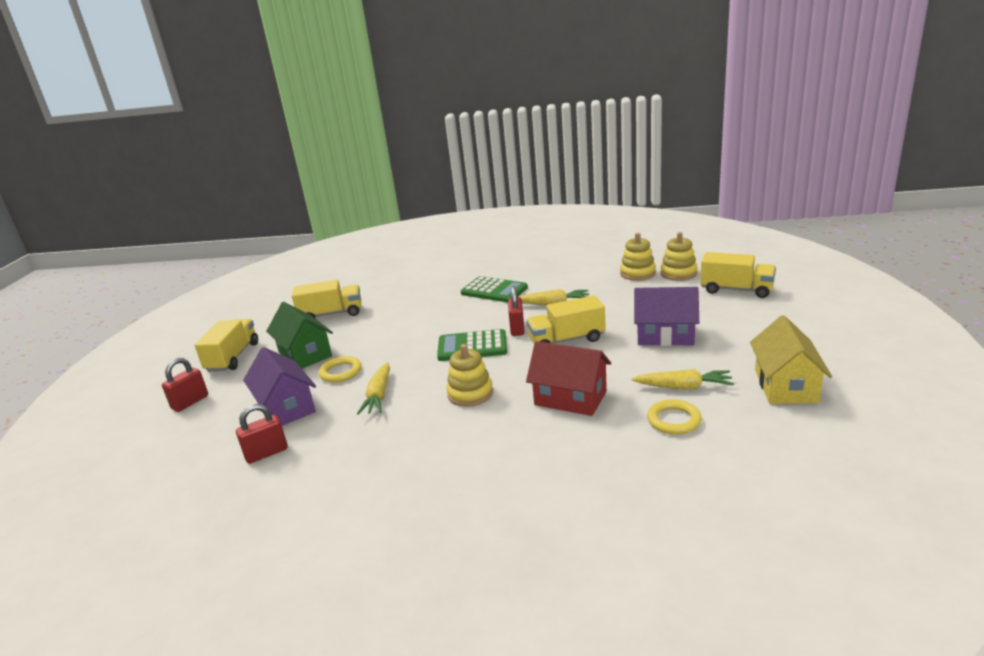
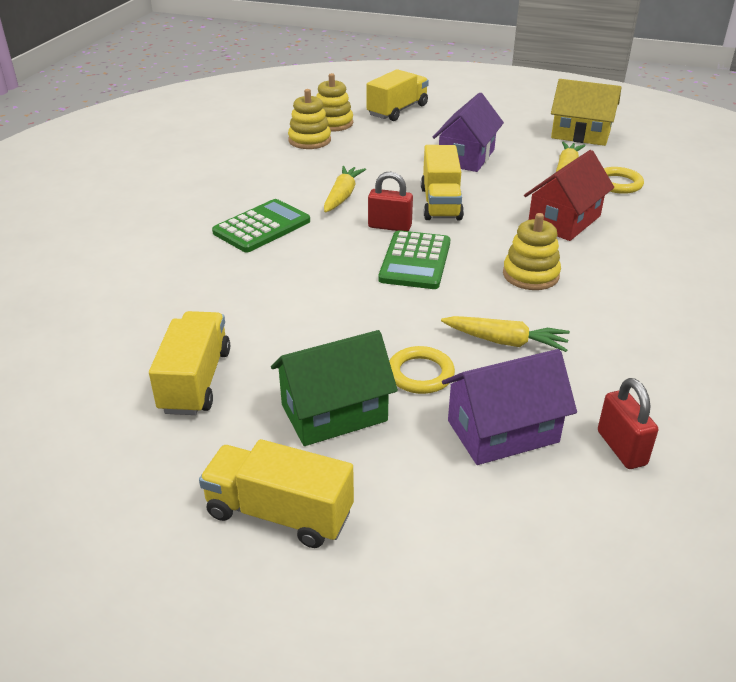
camera: 80 degrees left, 10 degrees up
red padlock [162,358,208,412] -> none

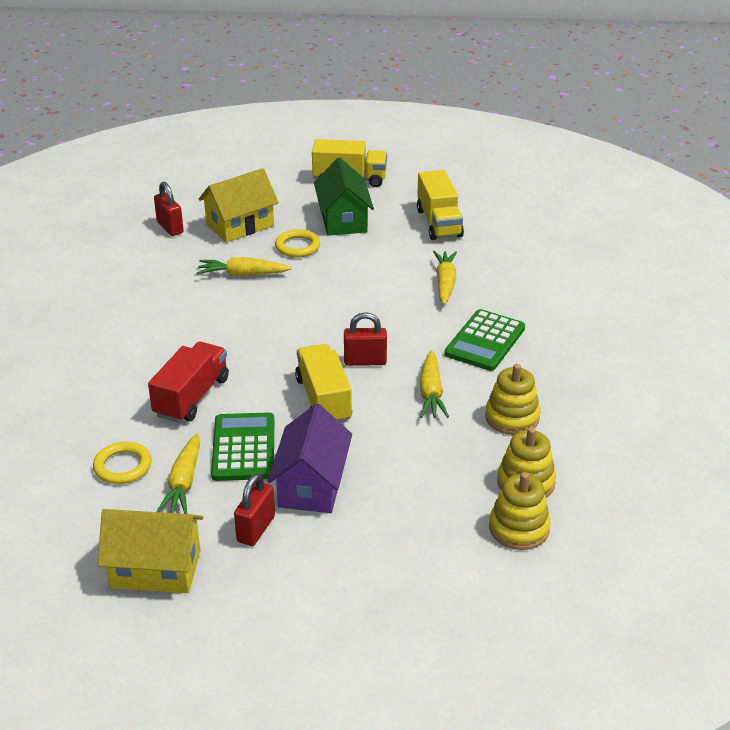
camera: 165 degrees right, 0 degrees up
green house [271,330,398,446] -> green house turned 60 degrees counterclockwise [314,158,374,236]
yellow truck [367,69,429,121] -> none
green calculator [378,230,450,289] -> green calculator moved to [211,412,274,481]
purple house [442,349,577,465] -> yellow house [199,168,279,242]
yellow stacking toy [503,213,561,290] -> yellow stacking toy moved to [485,364,540,435]
red house [524,150,614,241] -> red truck [148,342,229,423]
none -> red padlock [234,473,275,546]
none -> yellow carrot [433,251,457,305]

